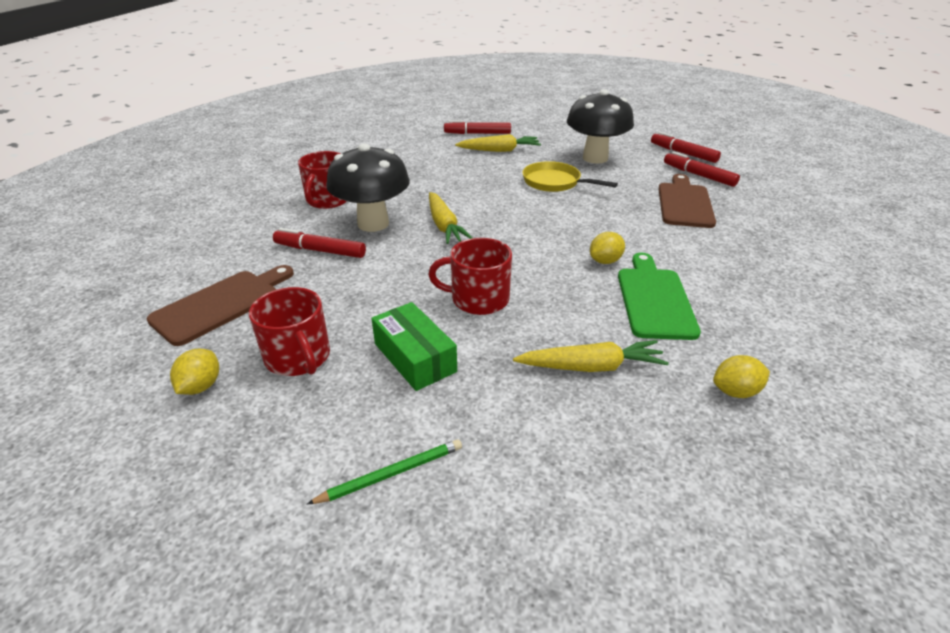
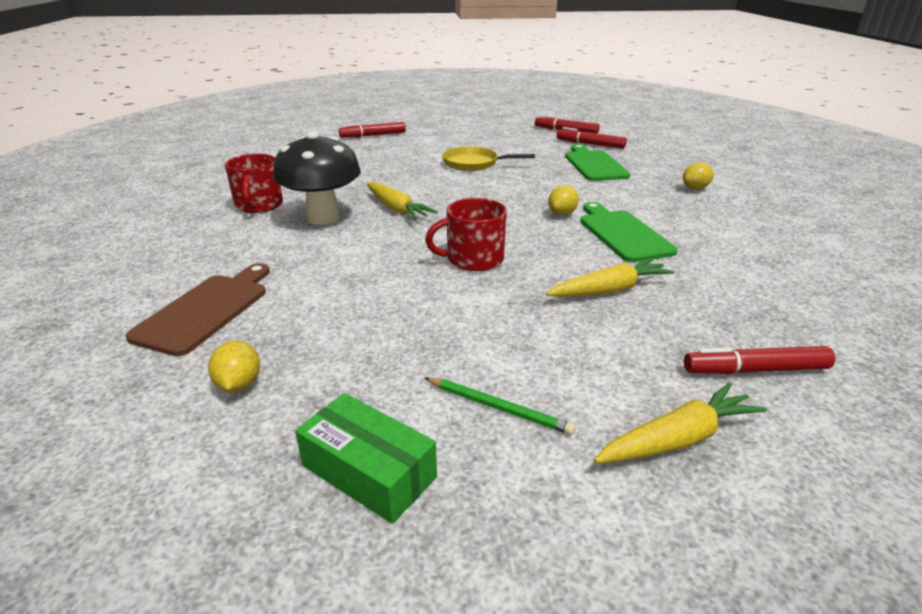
camera: 20 degrees left, 5 degrees down
red mug [249,287,330,376] -> none
red marker [273,228,366,258] -> red marker moved to [684,346,835,374]
green pencil [307,439,462,504] -> green pencil turned 75 degrees clockwise [425,377,576,435]
green box [371,302,457,391] -> green box moved to [295,393,437,524]
yellow carrot [455,134,541,152] -> yellow carrot moved to [594,382,767,463]
black mushroom [567,89,634,163] -> none
brown cutting board [659,174,716,228] -> green cutting board [565,144,630,181]
yellow lemon [713,355,770,398] -> yellow lemon moved to [683,162,714,190]

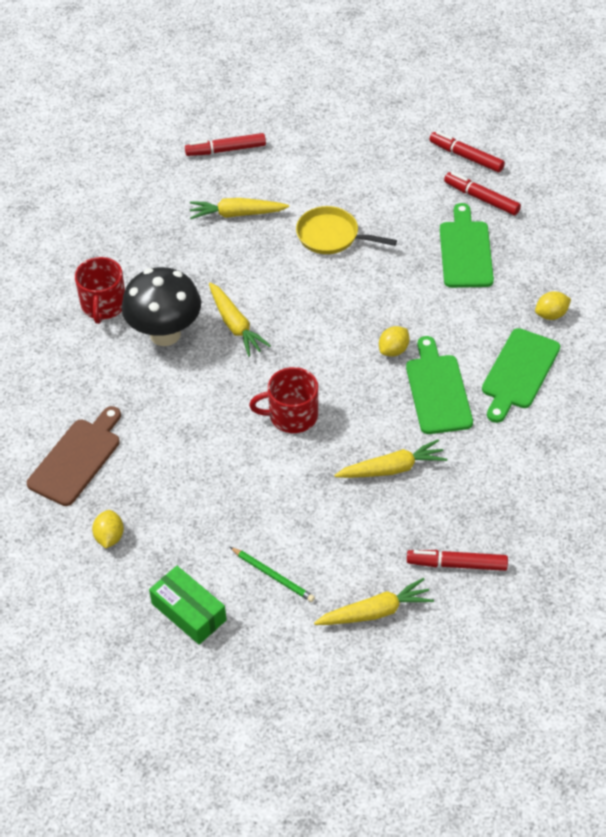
camera: 10 degrees right, 20 degrees up
none -> yellow carrot [190,198,289,219]
none -> green cutting board [482,328,560,423]

